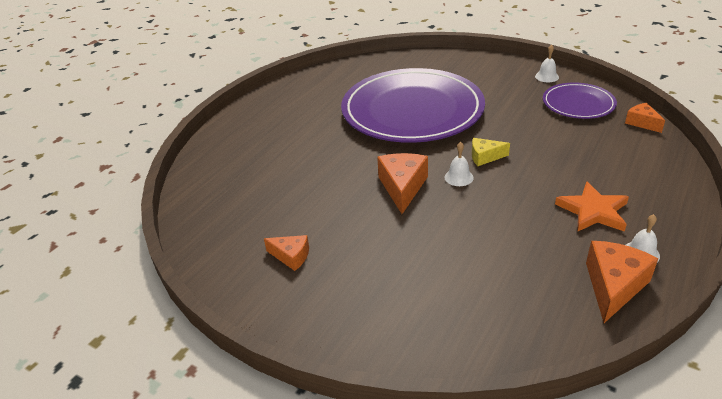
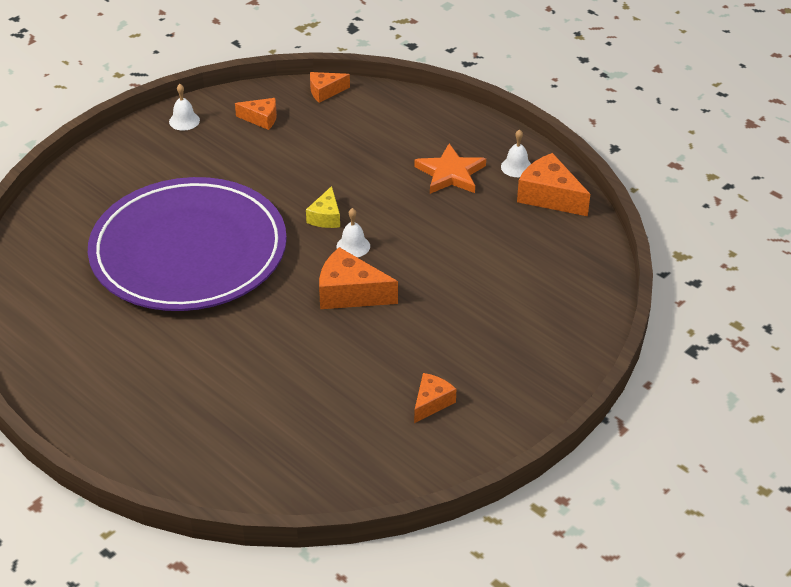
camera: 80 degrees left, 5 degrees up
purple plate [543,82,617,119] -> orange cheese [235,98,277,130]

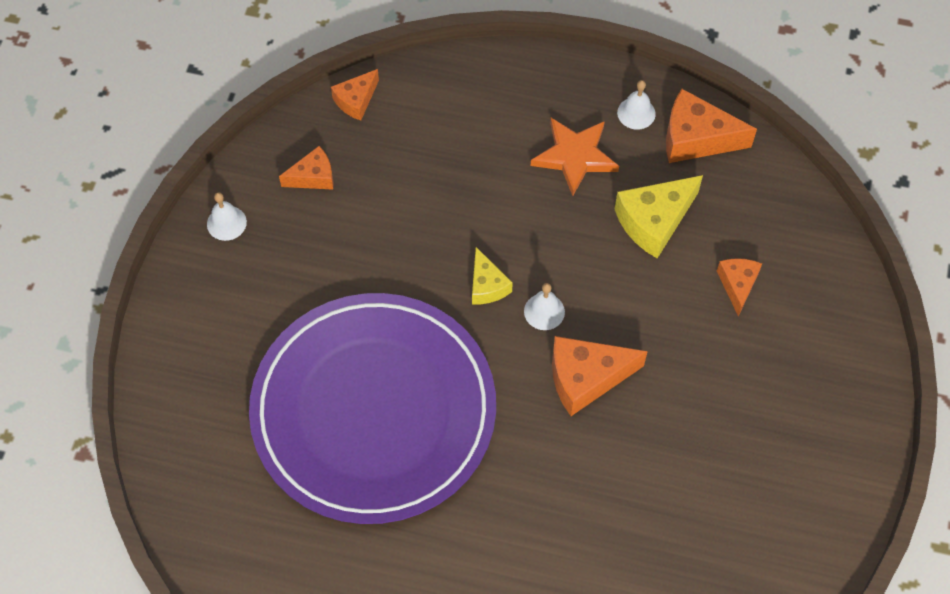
camera: 30 degrees left, 20 degrees up
orange cheese [414,373,456,423] -> orange cheese moved to [717,258,762,317]
none -> yellow cheese [614,175,703,258]

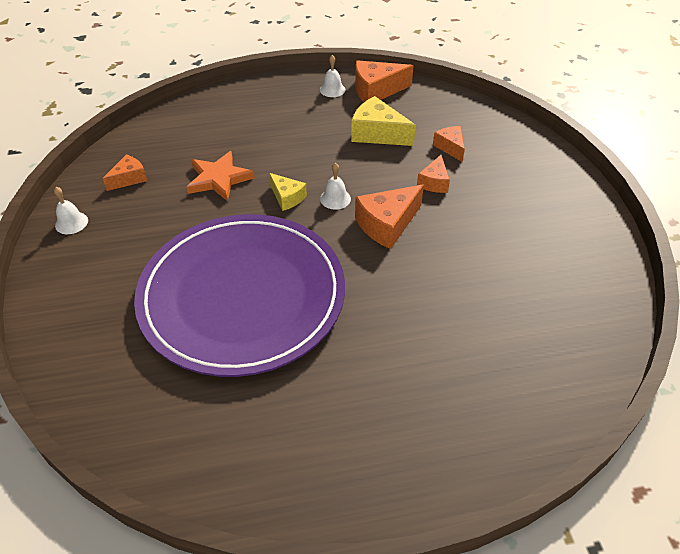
camera: 25 degrees left, 15 degrees down
orange cheese [331,69,379,121] -> orange cheese moved to [417,155,450,193]
orange star [531,118,619,196] -> orange star moved to [186,151,255,202]
yellow cheese [614,175,703,258] -> yellow cheese turned 90 degrees clockwise [351,96,416,146]

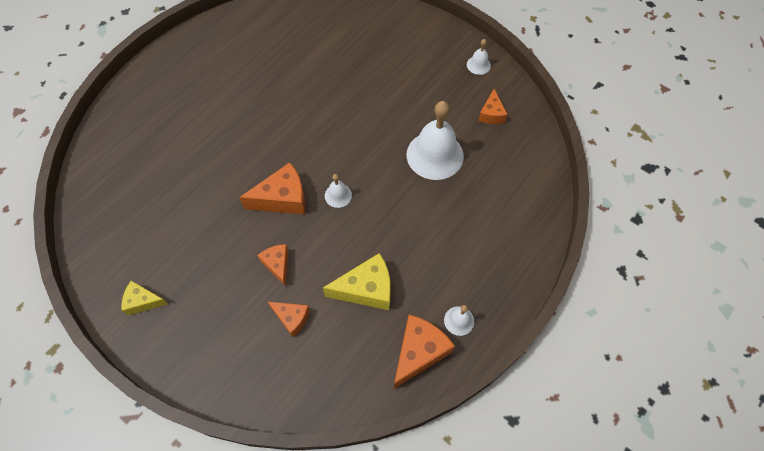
camera: 140 degrees right, 15 degrees up
purple plate [134,214,345,377] -> none
orange star [186,151,255,202] -> white bell [407,101,464,180]
yellow cheese [269,173,307,211] -> yellow cheese moved to [121,281,168,316]
orange cheese [355,185,424,249] -> orange cheese turned 60 degrees clockwise [239,162,306,214]

